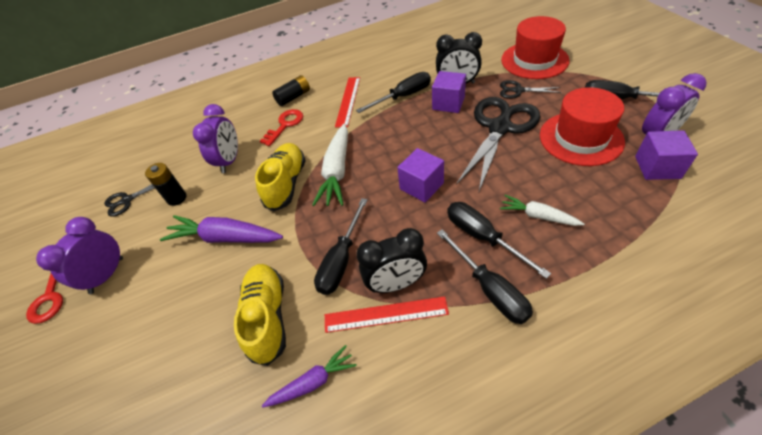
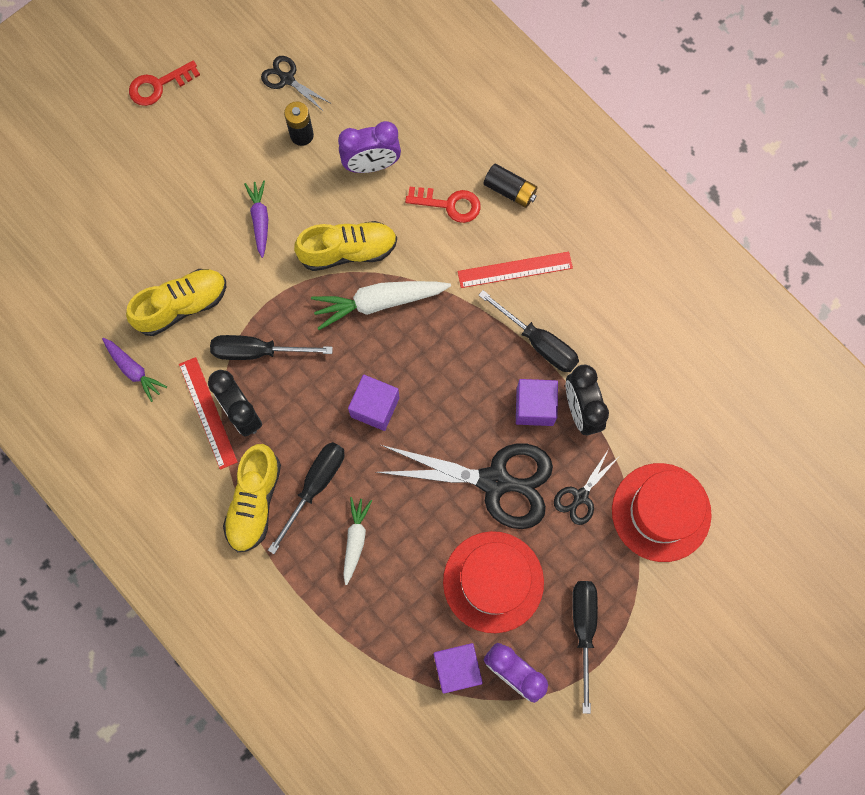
camera: 65 degrees right, 25 degrees up
purple clock [36,217,123,294] -> none
purple carrot [160,215,283,243] -> purple carrot [244,181,268,258], size x0.60
black screwdriver [437,229,533,324] -> yellow shoe [223,444,281,552]
black scissors [500,80,562,99] -> black scissors turned 135 degrees counterclockwise [554,449,619,525]

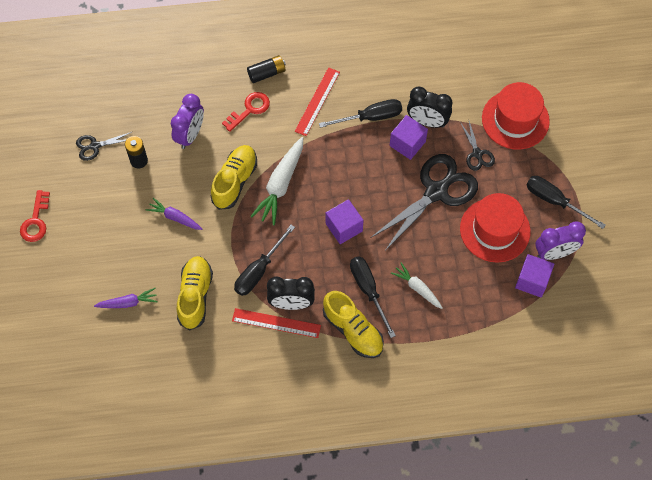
camera: 55 degrees left, 10 degrees down
purple carrot [102,338,167,402] -> purple carrot moved to [94,288,158,308]

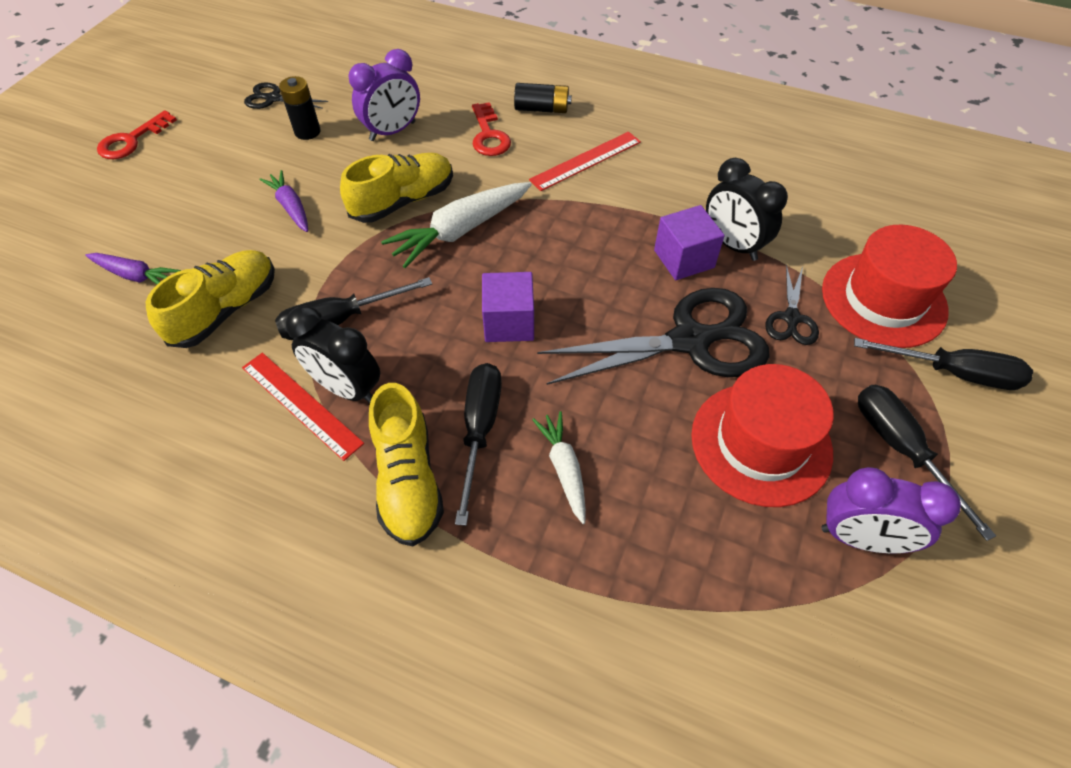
camera: 30 degrees right, 10 degrees down
red key [222,92,270,132] -> red key turned 90 degrees clockwise [472,102,511,156]
black screwdriver [319,99,402,128] -> black screwdriver moved to [854,338,1033,390]
purple cube [515,254,554,297] -> none

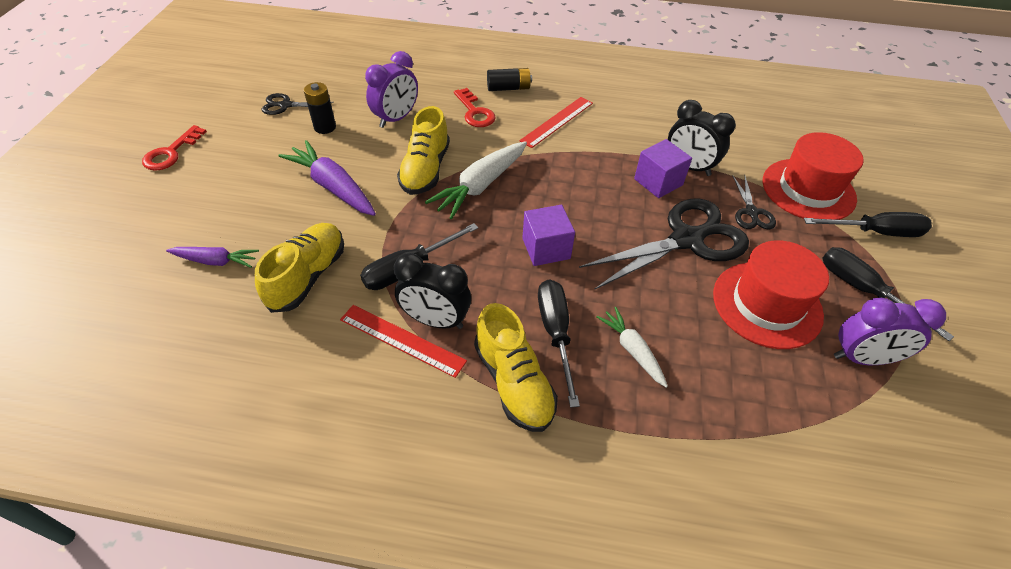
camera: 15 degrees left, 5 degrees down
purple carrot [259,170,308,232] -> purple carrot [278,140,376,216], size x1.68
yellow shoe [340,153,453,223] -> yellow shoe turned 150 degrees clockwise [397,106,450,195]

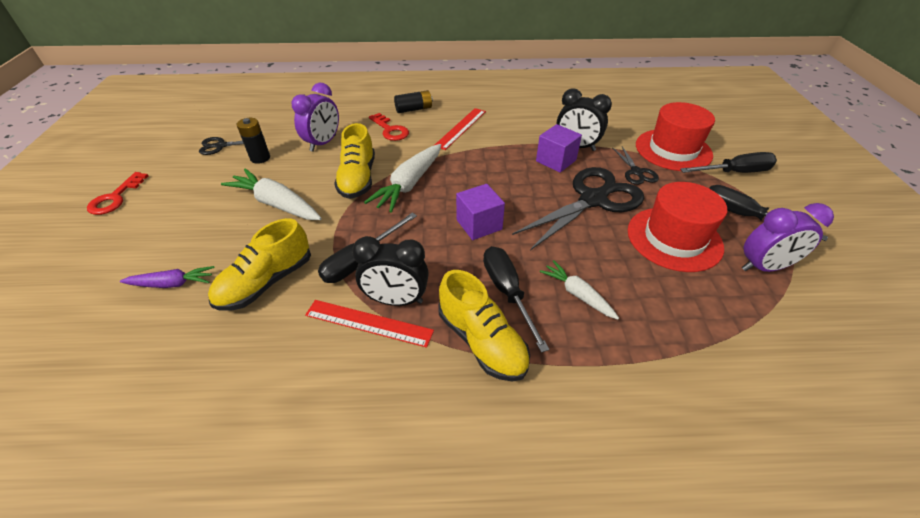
camera: 10 degrees left, 5 degrees down
yellow shoe [255,223,344,313] -> yellow shoe turned 150 degrees counterclockwise [208,218,311,311]
purple carrot [278,140,376,216] -> white carrot [221,168,322,220]

